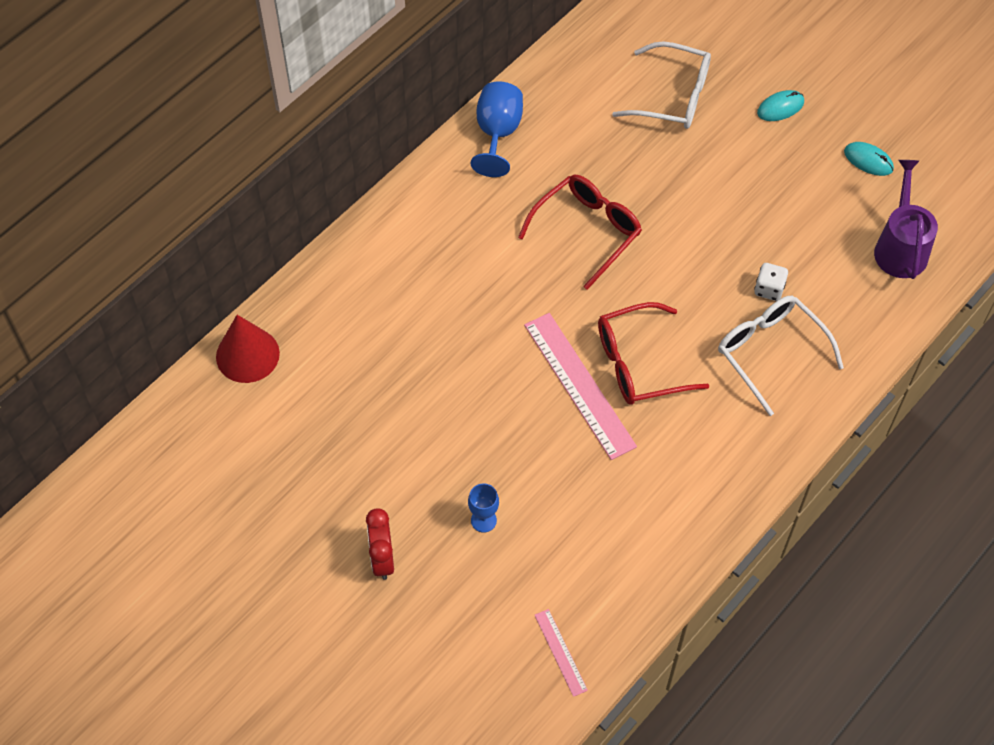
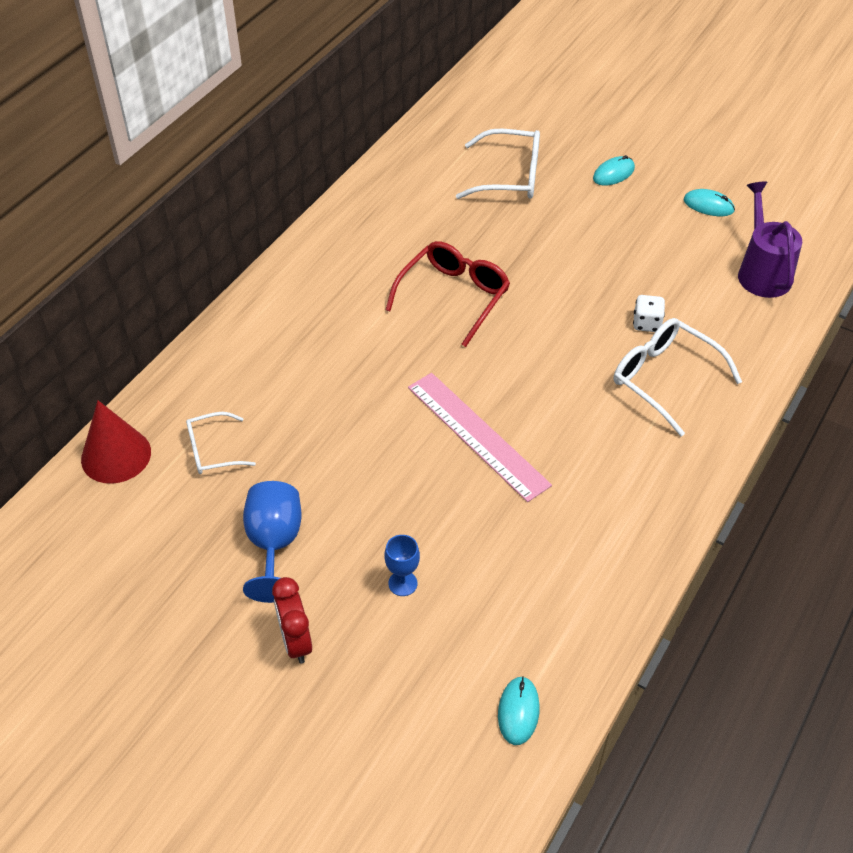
camera: 10 degrees left, 10 degrees down
blue goblet [471,81,523,177] -> blue goblet moved to [243,481,302,603]
pink ruler [534,609,588,697] -> turquoise mouse [498,676,540,745]
red glasses [598,302,709,405] -> none
none -> white glasses [186,412,256,474]

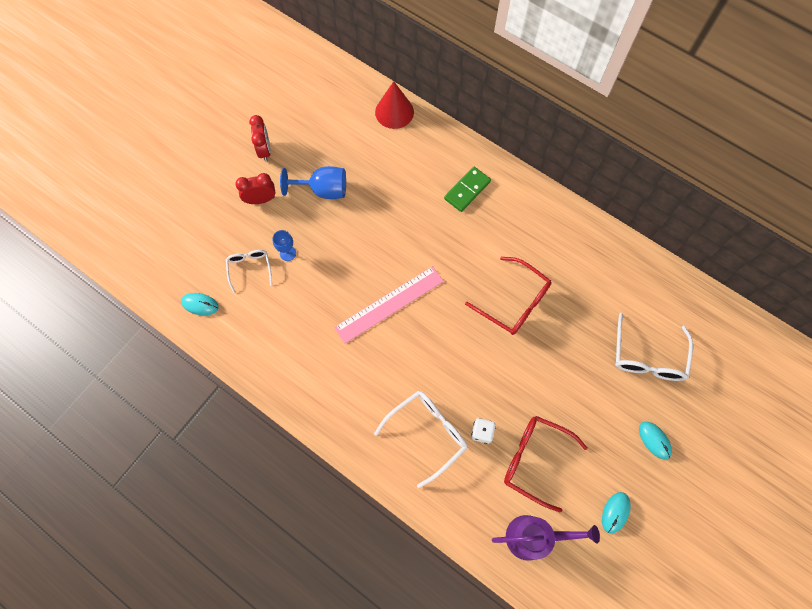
camera: 95 degrees right, 20 degrees up
white glasses [186,412,256,474] -> white glasses moved to [226,250,272,293]
none -> red clock [249,115,271,162]
none -> green domino [444,167,491,212]
none -> red glasses [504,416,587,512]

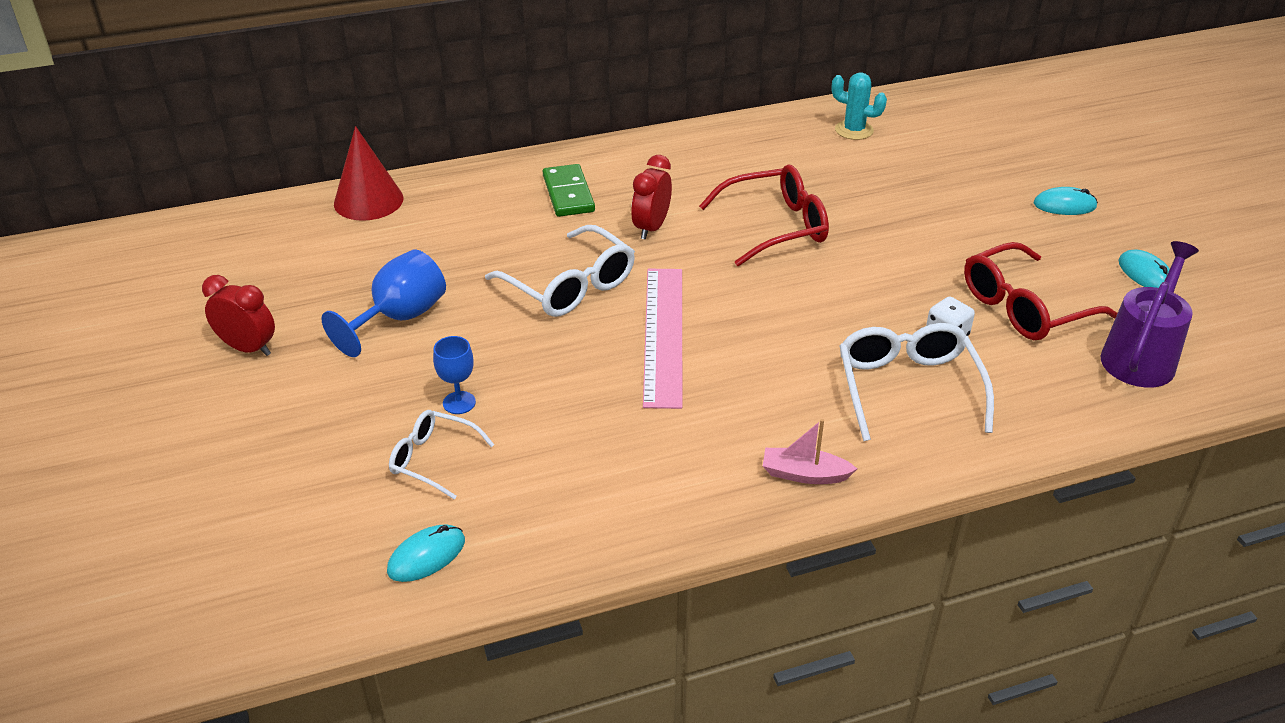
camera: 55 degrees left, 30 degrees down
red clock [235,173,276,204] -> red clock moved to [631,155,672,240]
white glasses [615,313,693,381] -> white glasses moved to [485,225,635,317]
none -> pink boat [763,419,857,484]
none -> turquoise cactus [832,72,887,140]

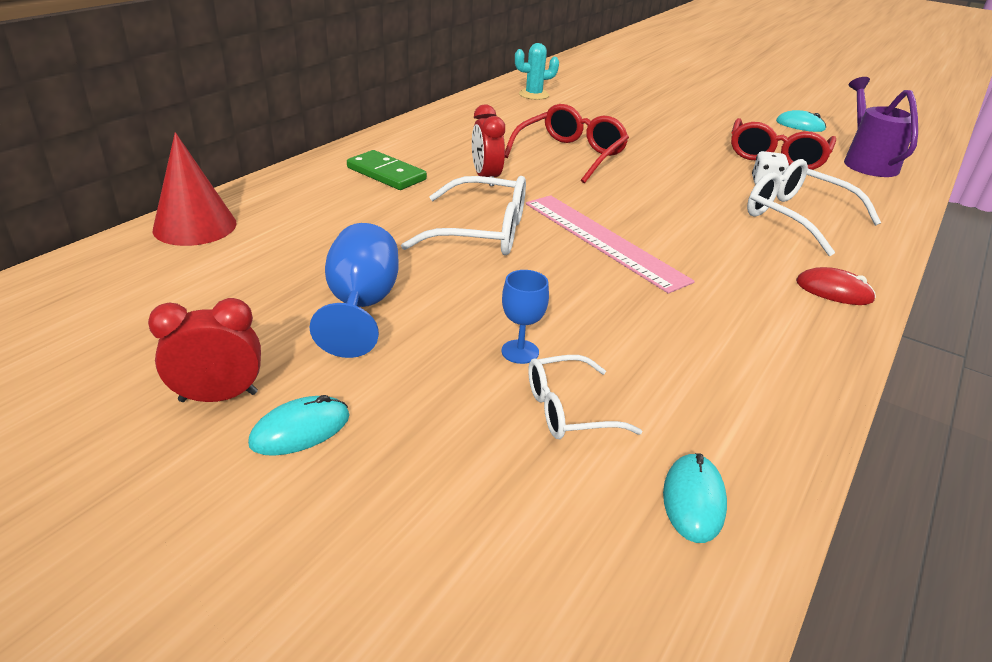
camera: 40 degrees left, 5 degrees down
pink boat [763,419,857,484] -> red mouse [796,267,876,305]
turquoise mouse [1034,187,1098,215] -> turquoise mouse moved to [248,395,350,456]

